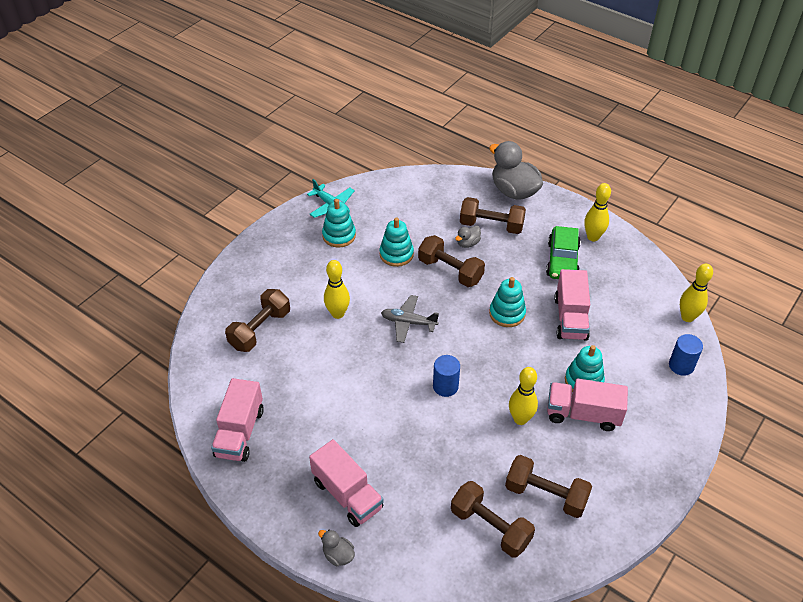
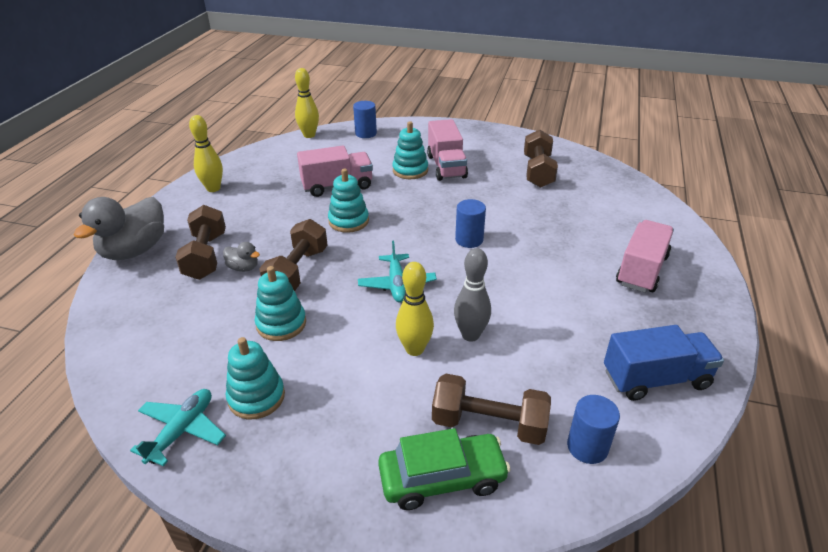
camera: 110 degrees left, 10 degrees down
pink truck [211,378,264,462] -> blue truck [604,325,724,401]
grey duck [318,530,355,566] -> none
grey plane [381,295,439,343] -> turquoise plane [358,241,437,302]
brown dumbbell [451,481,535,558] -> none
yellow bowling pin [509,367,538,425] -> none
green car [546,226,581,279] -> green car moved to [378,428,511,510]
none -> grey bowling pin [454,248,491,342]
none -> blue cylinder [567,395,620,464]

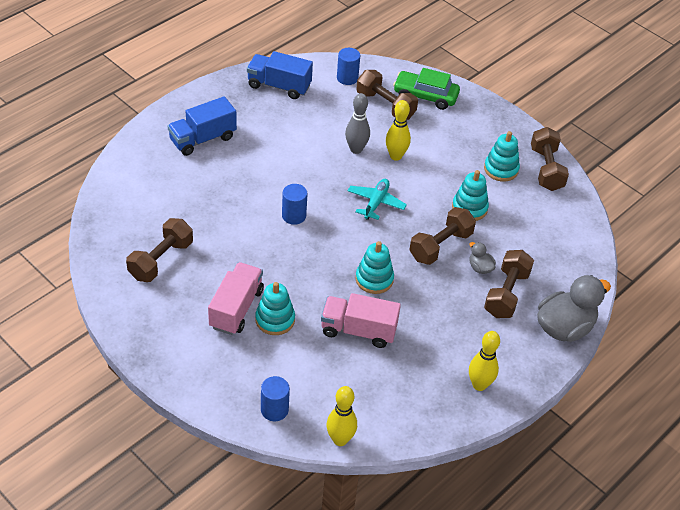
camera: 155 degrees left, 10 degrees up
turquoise plane [130,389,226,466] -> brown dumbbell [531,127,569,191]
pink truck [616,220,674,293] -> blue truck [168,96,237,156]

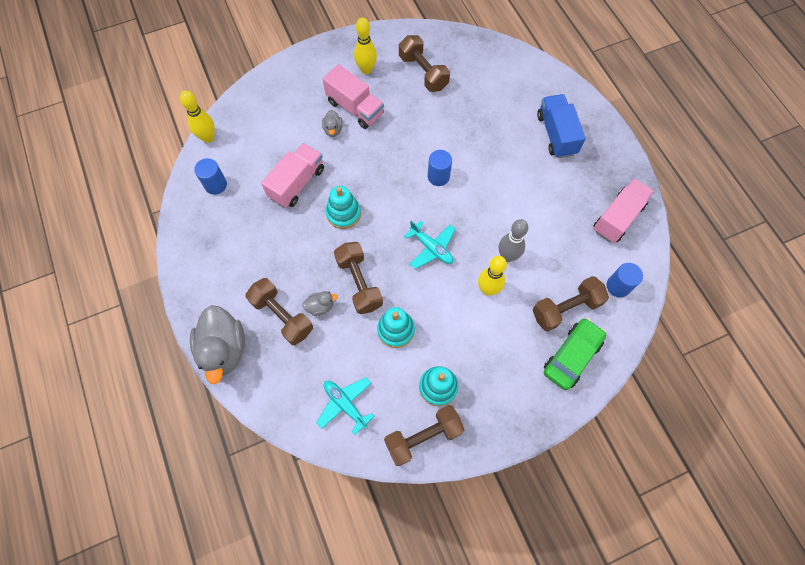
camera: 115 degrees right, 20 degrees up
blue truck [247,51,313,99] -> pink truck [593,178,654,243]
turquoise stacking toy [255,282,295,335] -> grey duck [322,110,343,137]
blue cylinder [261,376,290,421] -> blue cylinder moved to [194,158,227,195]
yellow bowling pin [469,331,500,391] -> yellow bowling pin moved to [354,17,377,74]
brown dumbbell [531,127,569,191] -> brown dumbbell turned 45 degrees counterclockwise [384,405,465,466]
none -> turquoise plane [316,377,375,435]

